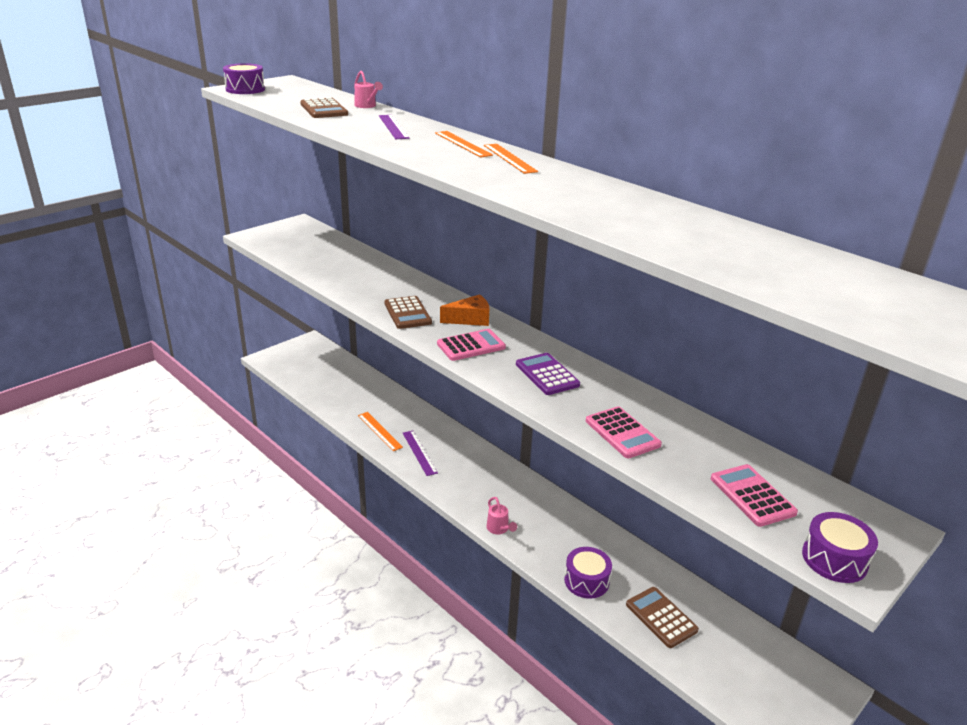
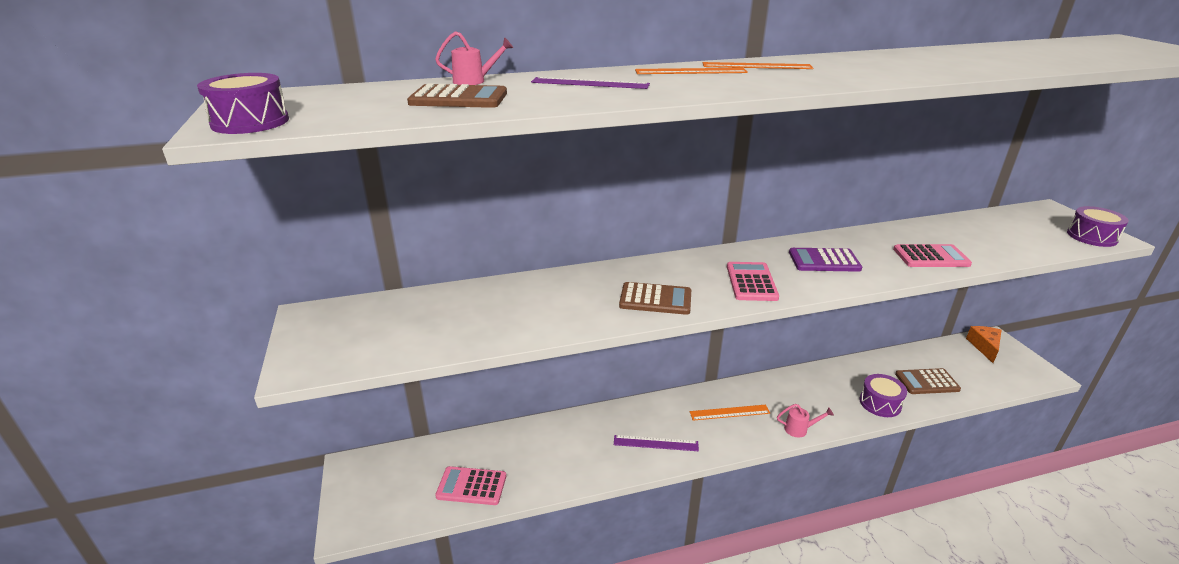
camera: 60 degrees left, 0 degrees up
orange ruler [358,412,403,451] -> orange ruler moved to [690,405,770,421]
orange cheese [440,294,489,326] -> orange cheese moved to [966,326,1002,363]
pink calculator [711,464,798,527] -> pink calculator moved to [435,466,506,505]

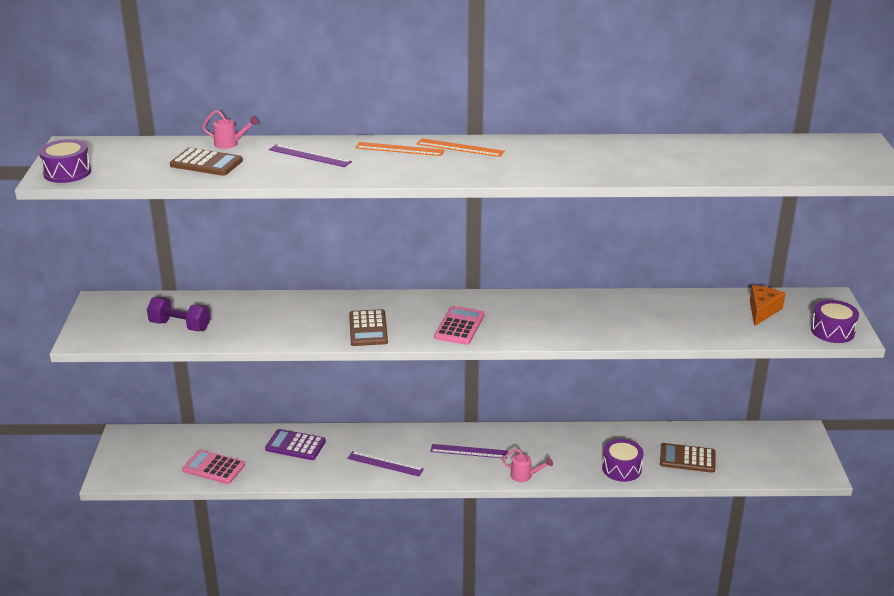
camera: 15 degrees right, 0 degrees up
brown calculator [619,282,691,315] -> brown calculator turned 60 degrees clockwise [349,309,388,346]
orange ruler [690,405,770,421] -> purple ruler [430,444,508,459]
purple calculator [789,248,862,272] -> purple calculator moved to [265,429,326,460]
pink calculator [893,244,972,267] -> none
orange cheese [966,326,1002,363] -> orange cheese moved to [750,285,786,326]
none -> purple dumbbell [147,297,210,331]

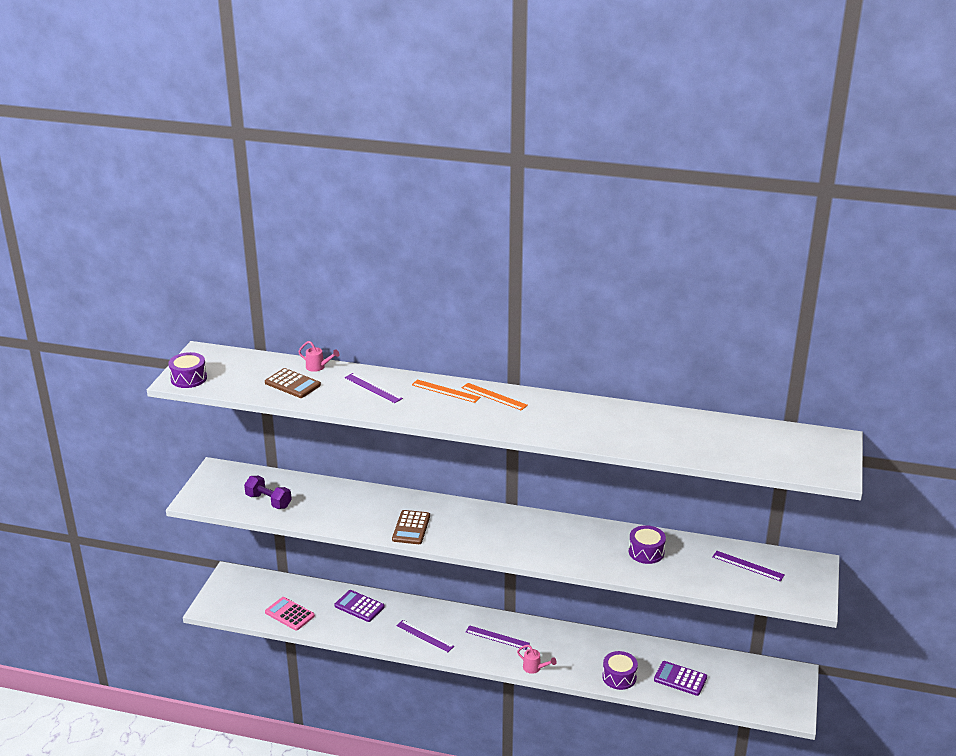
camera: 15 degrees right, 0 degrees up
pink calculator [434,306,485,345] -> none
brown calculator [660,443,715,473] -> purple calculator [654,661,707,696]
orange cheese [750,285,786,326] -> purple ruler [712,551,784,582]
purple drum [811,300,859,343] -> purple drum moved to [629,525,666,564]

